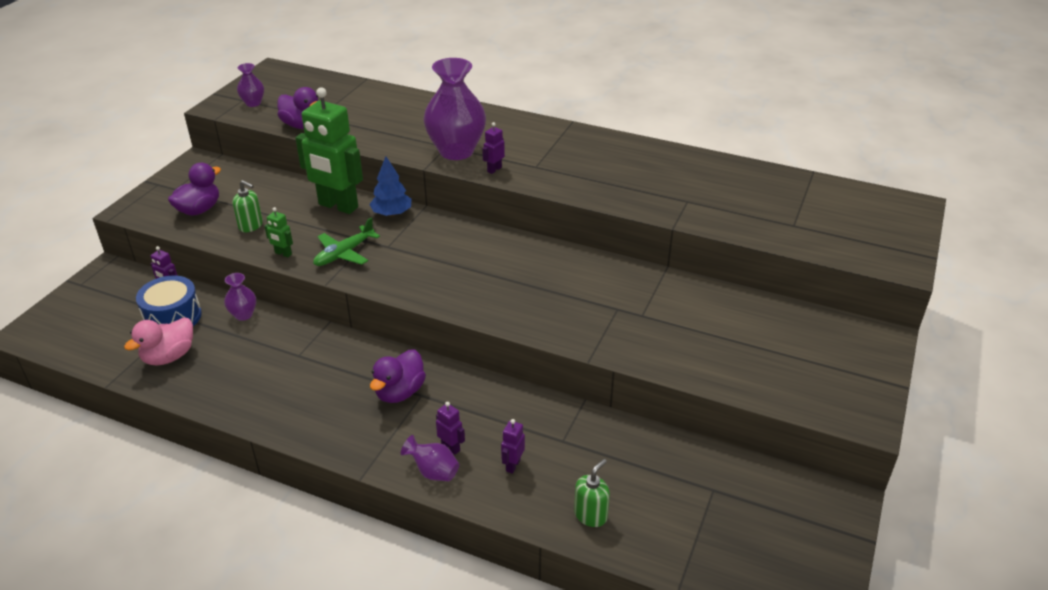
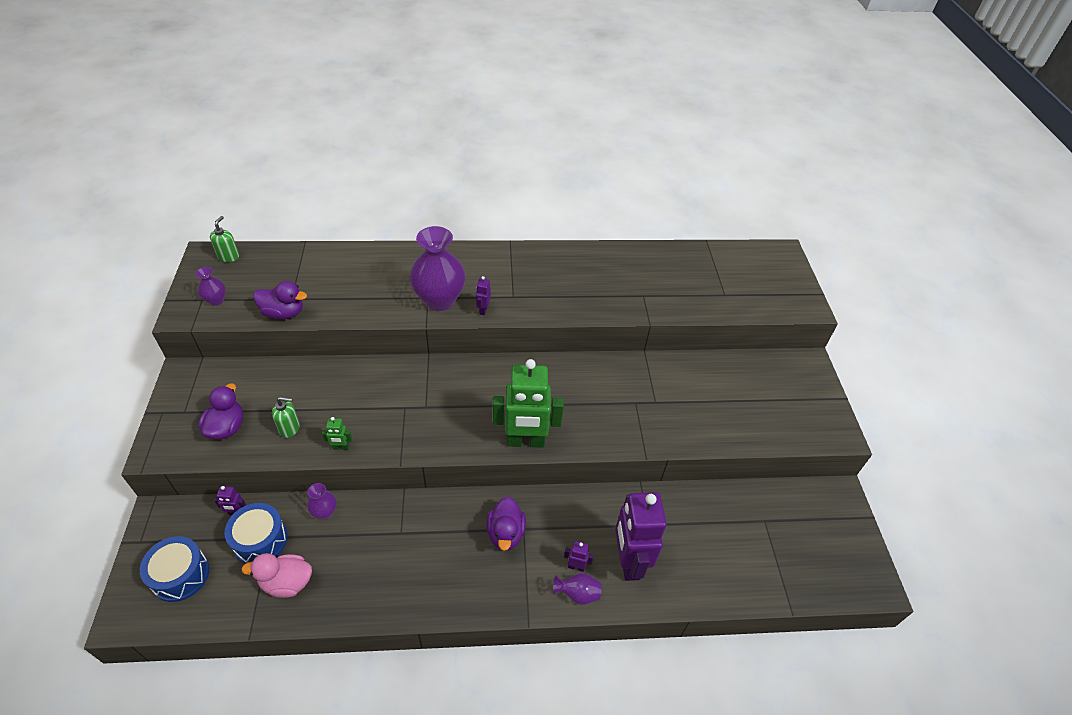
camera: 30 degrees left, 10 degrees up
pink duck [124,317,193,365] -> pink duck turned 75 degrees clockwise [241,553,312,598]
green robot [295,87,363,214] -> green robot moved to [493,359,564,448]
green plane [313,217,380,266] -> none
blue tree [369,156,412,216] -> none
purple robot [501,419,525,474] -> purple robot [615,492,666,581], size x2.50
green soap dispenser [574,459,610,527] -> green soap dispenser moved to [210,216,239,262]
none -> blue drum [140,536,209,602]

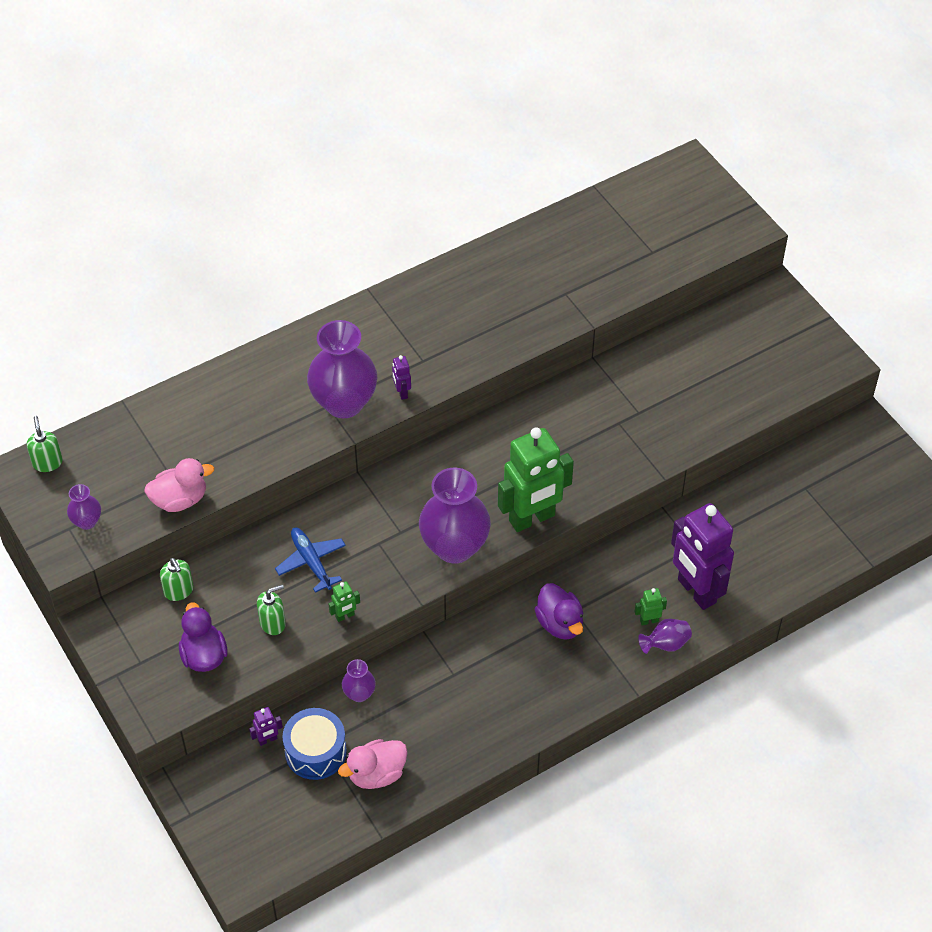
camera: 25 degrees left, 5 degrees up
blue drum [140,536,209,602] -> none
purple duck [253,281,307,319] -> pink duck [144,458,214,512]
purple robot [564,541,594,572] -> green robot [634,588,667,625]
none -> green soap dispenser [160,558,193,601]
none -> blue plane [275,527,346,593]
none -> purple vase [419,468,491,564]

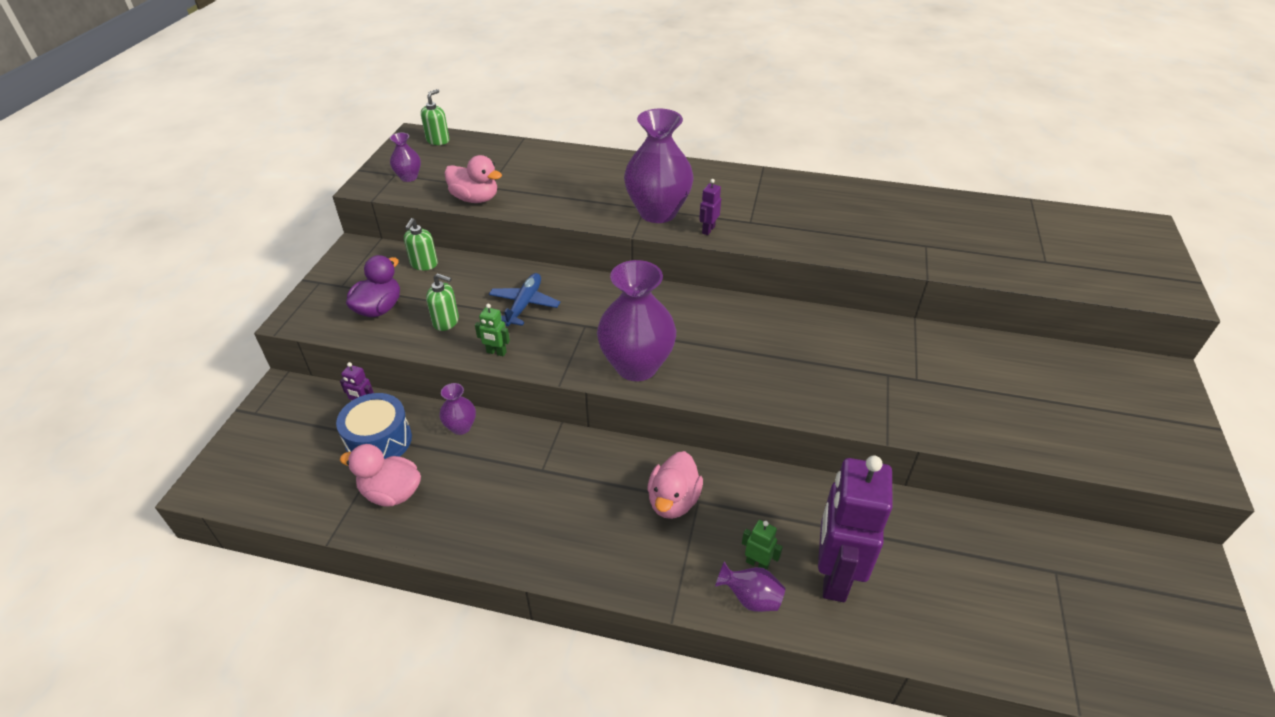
camera: 45 degrees right, 10 degrees down
green robot [498,428,574,532] -> none
purple duck [534,583,583,640] -> pink duck [647,451,703,519]

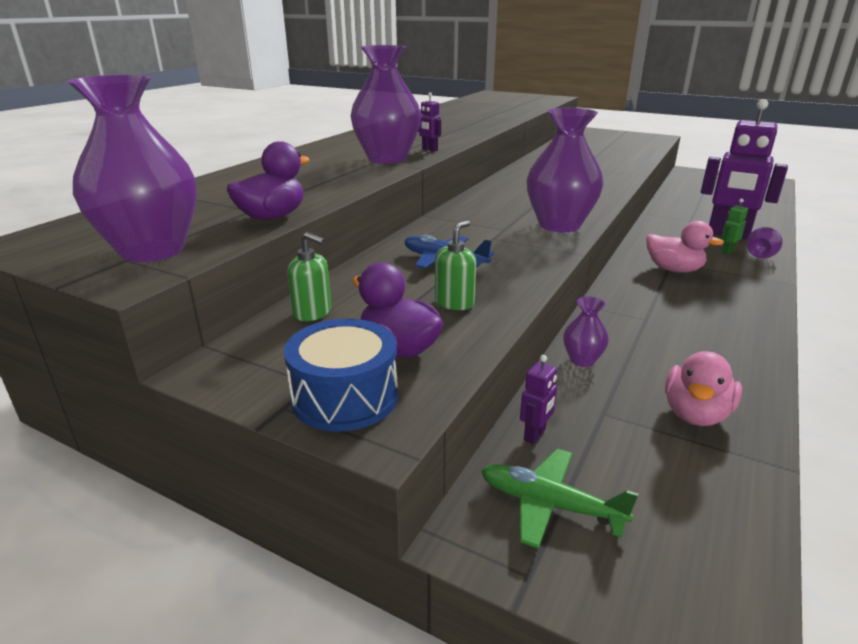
camera: 75 degrees left, 15 degrees down
blue drum [336,393,412,459] -> blue drum moved to [284,319,398,432]
purple vase [390,133,421,182] -> purple vase [67,75,197,262], size x2.14
green soap dispenser [421,89,449,145] -> none
pink duck [445,155,502,203] -> purple duck [227,141,310,220]
green robot [475,304,510,357] -> none
none -> green plane [481,449,638,549]

